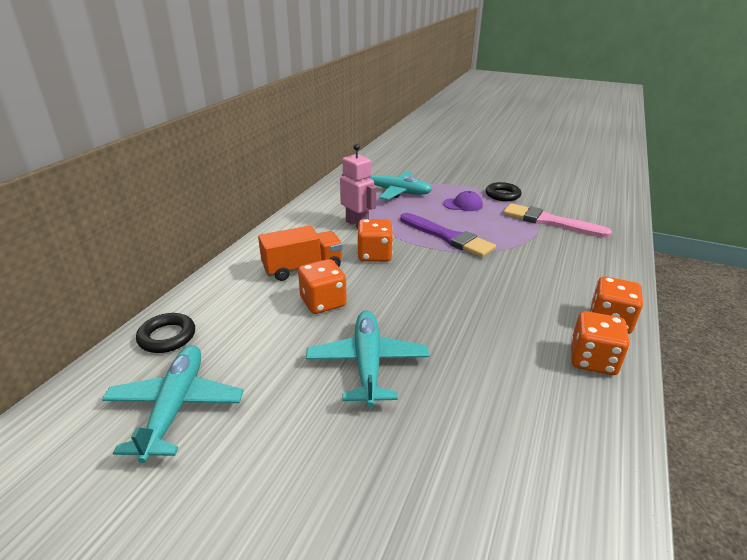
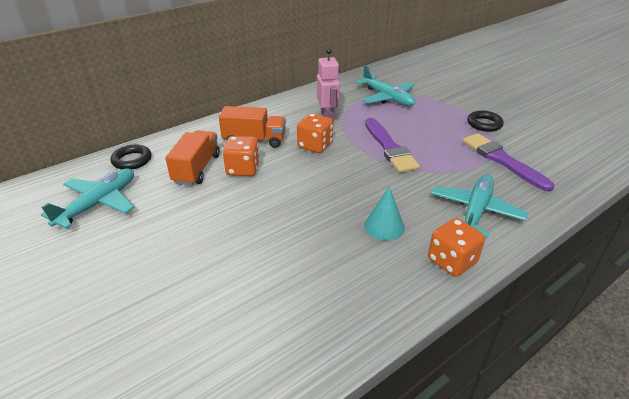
camera: 30 degrees right, 5 degrees up
turquoise plane [306,310,430,407] -> turquoise plane moved to [431,175,528,238]
purple cap [443,191,483,211] -> none
pink brush [503,203,612,238] -> purple brush [462,133,554,191]
orange dice [571,311,629,375] -> none
none -> orange truck [165,130,220,186]
none -> turquoise cone [364,186,405,240]

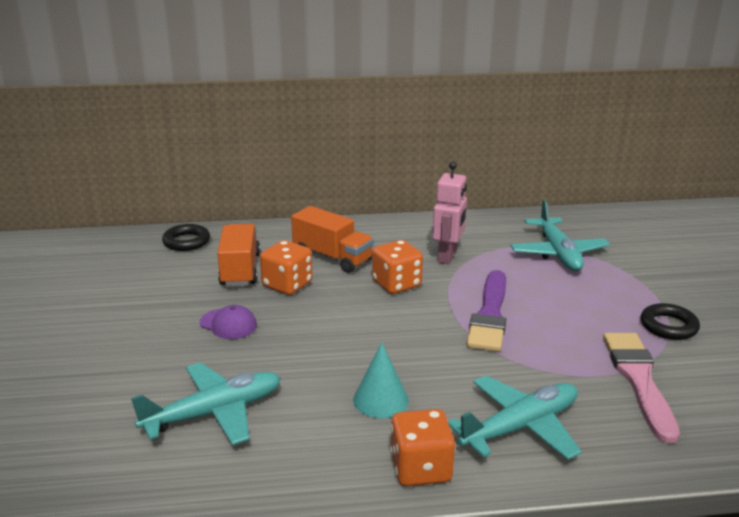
camera: 30 degrees right, 10 degrees down
turquoise plane [41,168,135,229] -> turquoise plane moved to [131,362,281,445]
orange truck [165,130,220,186] -> orange truck turned 45 degrees counterclockwise [217,224,260,286]
purple brush [462,133,554,191] -> pink brush [603,333,680,443]
none -> purple cap [200,305,257,339]

